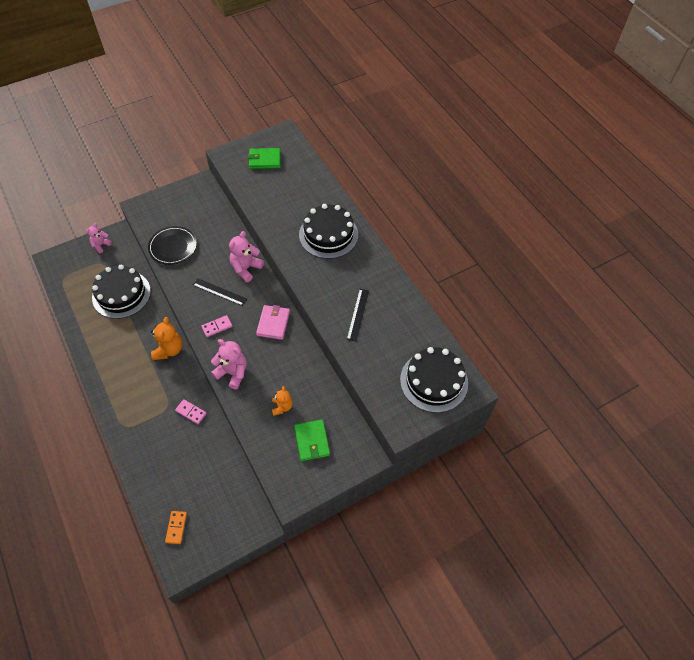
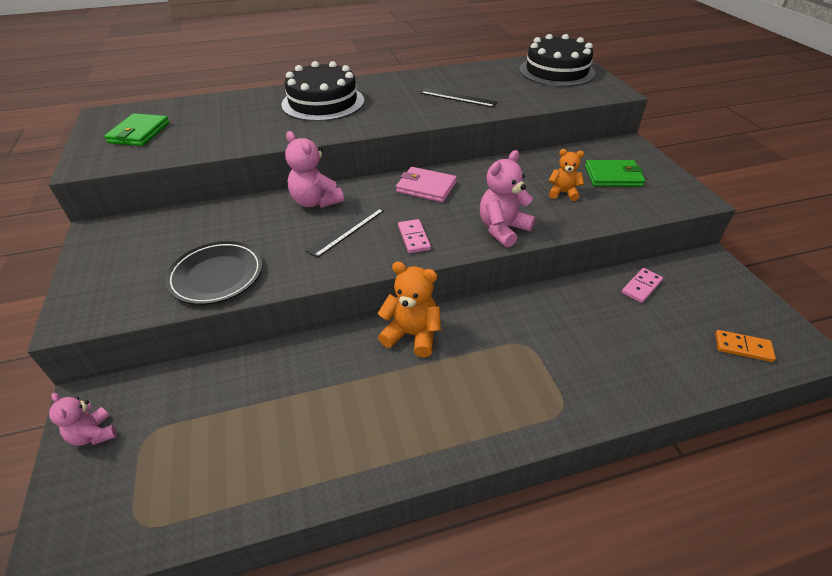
camera: 75 degrees left, 15 degrees down
black cake [92,265,151,319] -> none
pink domino [175,399,207,424] -> pink domino moved to [622,268,663,303]

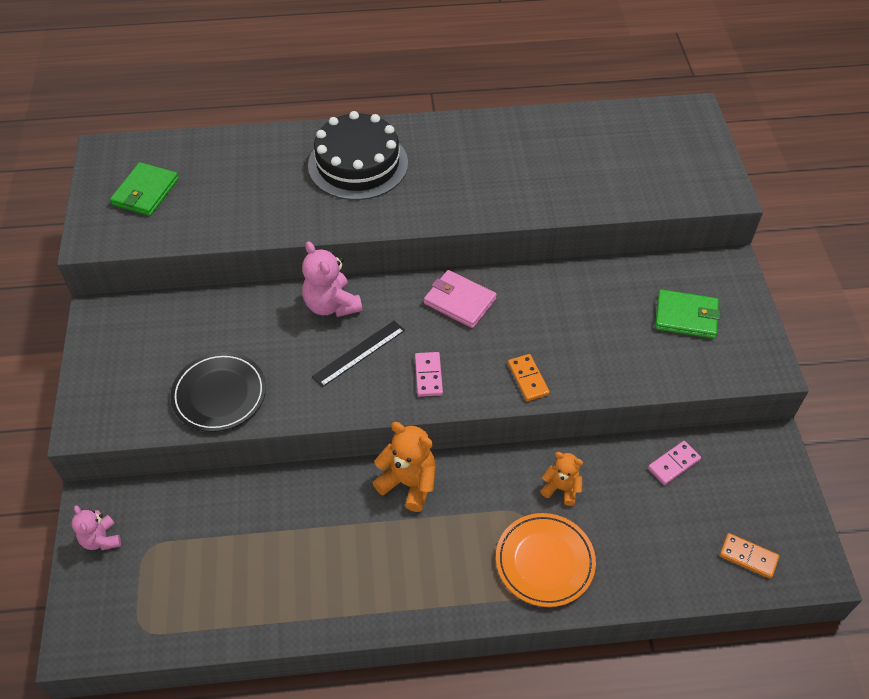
camera: 10 degrees right, 10 degrees up
black ruler [420,88,498,107] -> none
pink teddy bear [480,150,535,247] -> orange domino [508,354,550,401]
black cake [519,34,595,87] -> none
orange teddy bear [549,149,584,201] -> orange teddy bear moved to [540,452,583,506]
none -> orange plate [496,513,596,607]

